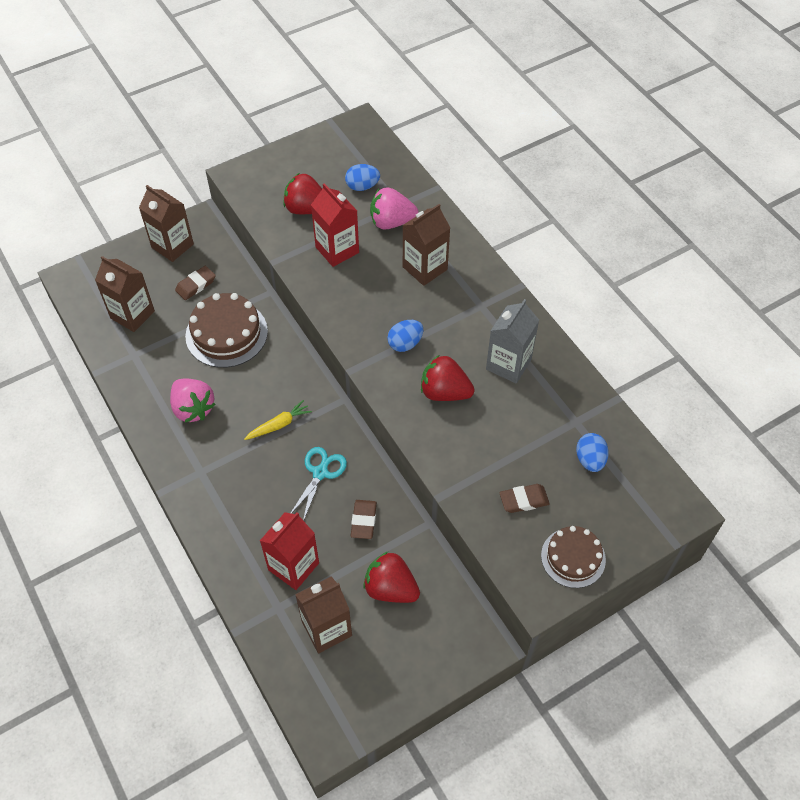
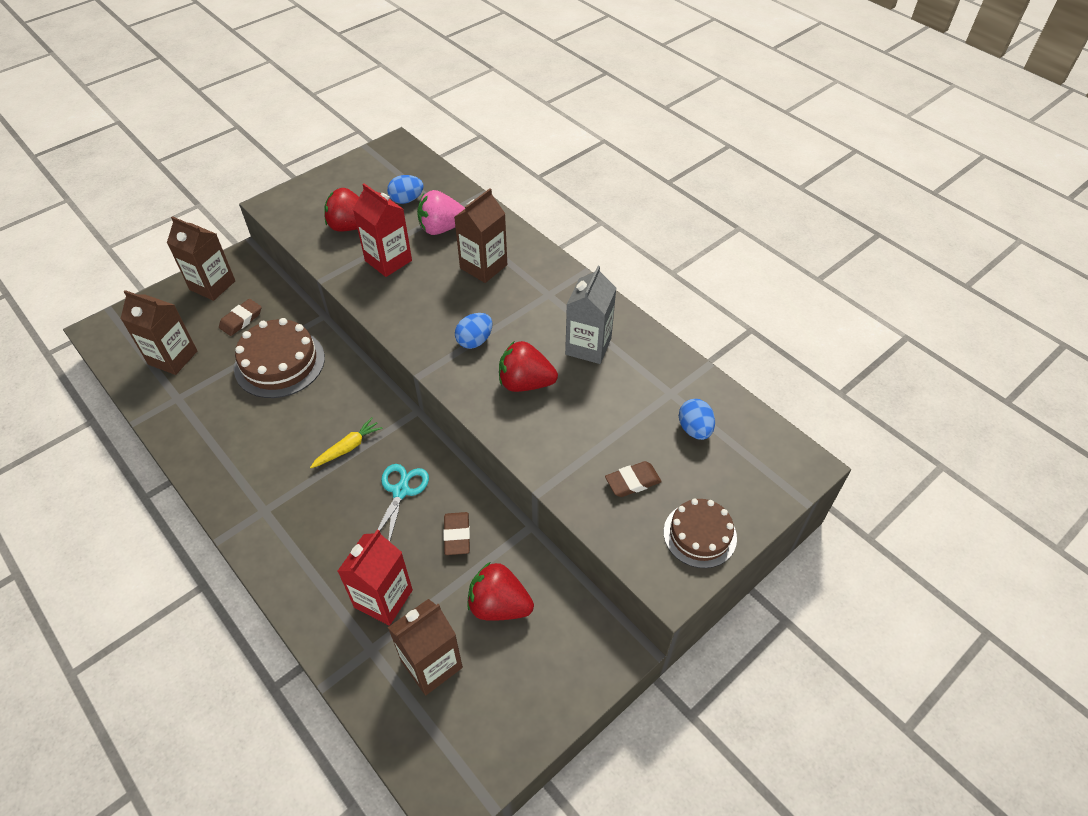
camera: 10 degrees left, 5 degrees down
pink strawberry [170,379,215,422] -> none

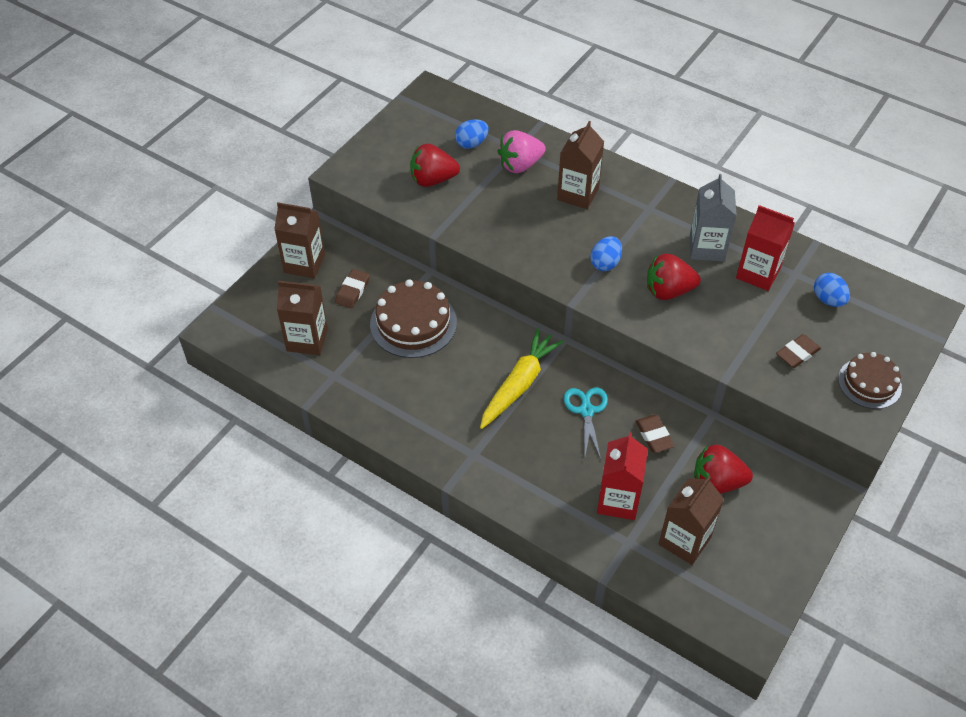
camera: 15 degrees left, 0 degrees up
yellow carrot [310,417,383,468] -> yellow carrot [480,329,564,429], size x1.79
red carton [353,183,412,277] -> red carton moved to [736,205,795,291]

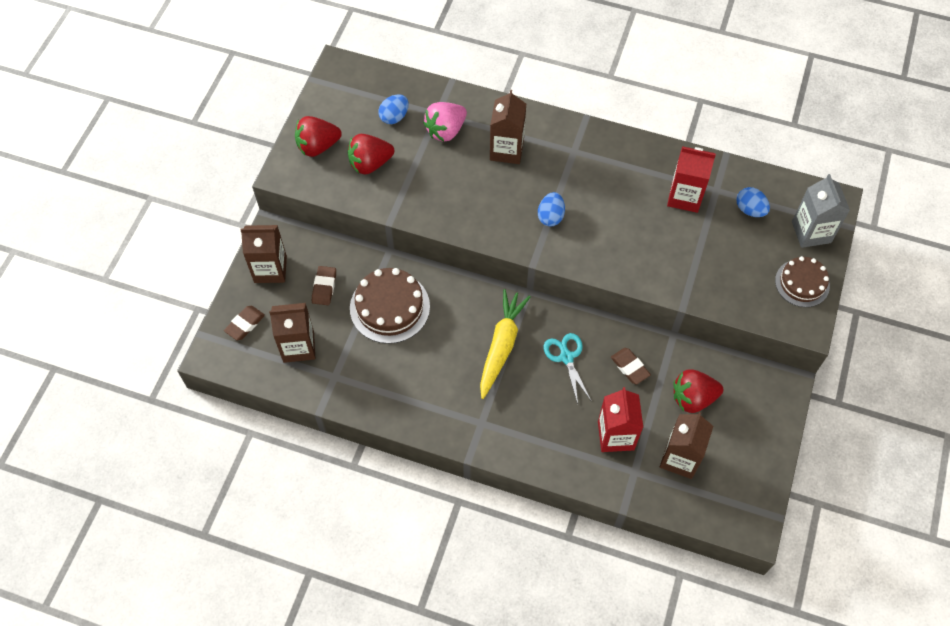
camera: 15 degrees left, 10 degrees up
red strawberry [647,254,701,300] -> red strawberry moved to [295,116,342,157]
grey carton [690,174,737,261] -> grey carton moved to [792,174,850,248]
brown eraser [776,334,821,368] -> brown eraser moved to [224,306,265,340]

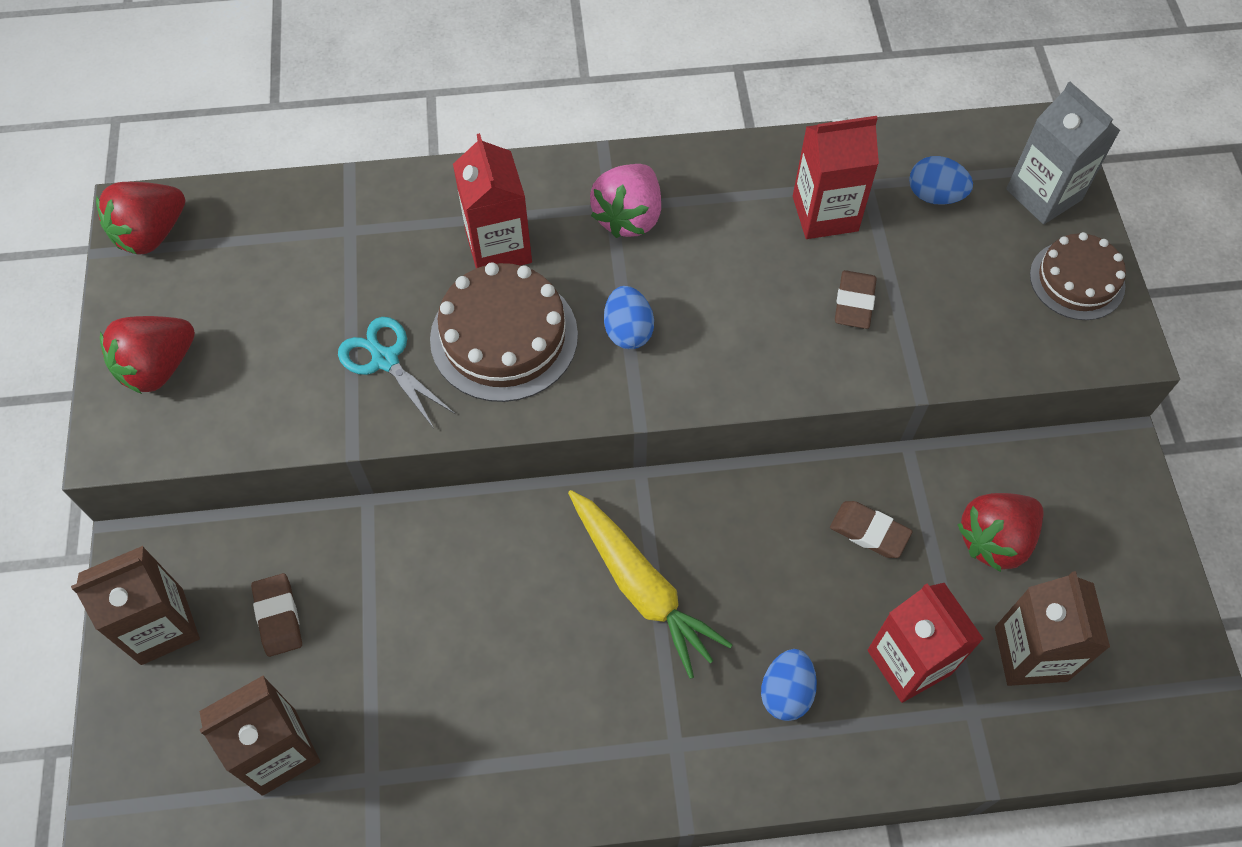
camera: 25 degrees left, 0 degrees up
brown eraser [224,306,265,340] -> brown eraser moved to [835,270,877,329]
red strawberry [348,134,394,175] -> red strawberry moved to [96,182,185,255]
brown cake [350,268,430,344] -> brown cake moved to [430,262,578,402]
blue egg [379,94,409,124] -> blue egg moved to [761,649,817,721]
pink strawberry [423,102,467,142] -> pink strawberry moved to [590,164,661,238]
yellow carrot [480,289,531,399] -> yellow carrot turned 150 degrees clockwise [568,490,733,679]
brown carton [490,90,526,164] -> red carton [453,133,532,268]
turquoise scissors [543,333,592,404] -> turquoise scissors moved to [338,317,455,428]

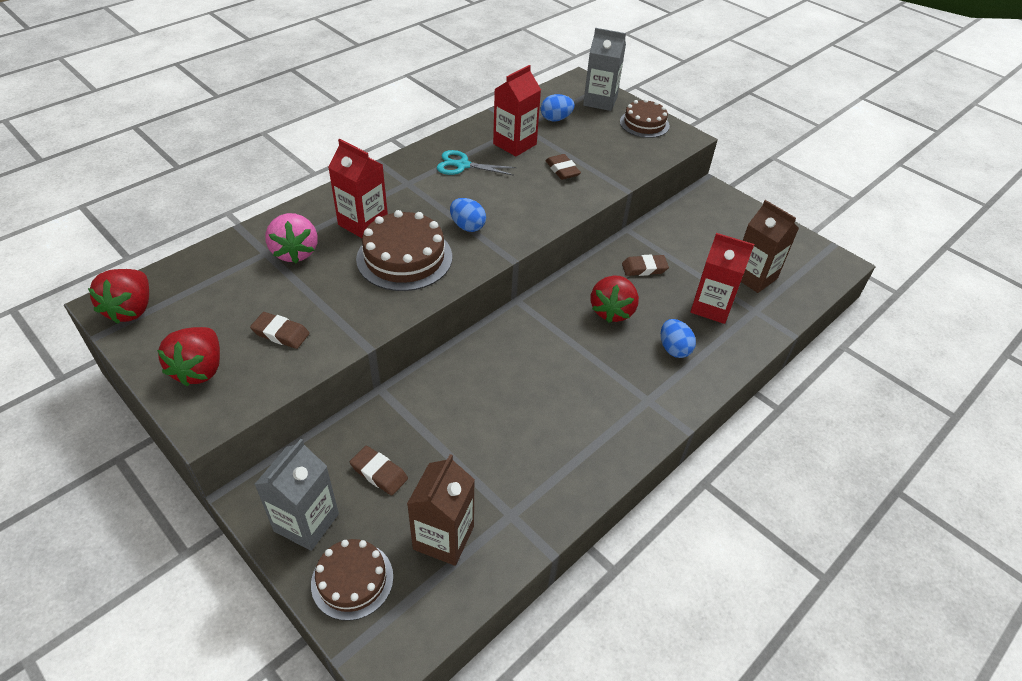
camera: 40 degrees left, 15 degrees down
brown carton [71,546,200,665] -> grey carton [254,439,339,551]
turquoise scissors [338,317,455,428] -> turquoise scissors moved to [437,150,517,176]
yellow carrot [568,490,733,679] -> none
pink strawberry [590,164,661,238] -> pink strawberry moved to [265,213,318,263]
red strawberry [957,493,1043,572] -> red strawberry moved to [590,275,639,323]
none -> brown eraser [250,312,310,349]
none -> brown cake [311,539,393,621]

